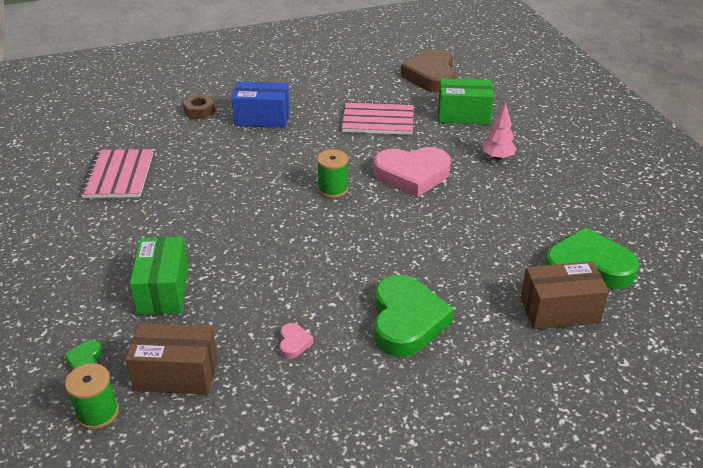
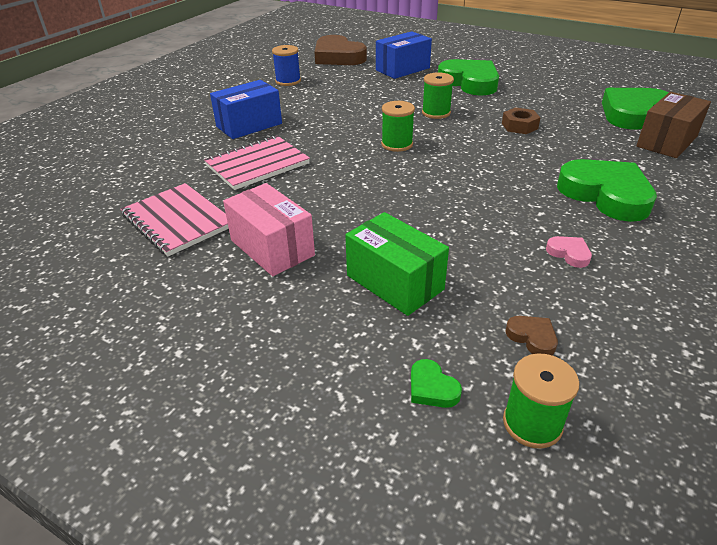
camera: 40 degrees left, 0 degrees up
brown box [125,323,218,394] -> brown heart [506,316,558,355]
brown nut [183,95,216,119] -> brown nut moved to [502,107,541,134]
pink notebook [342,100,414,135] -> pink notebook moved to [204,135,310,190]
pink heart [374,147,451,197] -> green spool [422,72,454,119]
green box [438,78,494,125] -> blue box [376,31,432,79]
pink tree [482,103,517,160] -> green heart [438,59,499,96]
none -> pink box [223,183,315,276]
none -> blue spool [272,45,301,86]

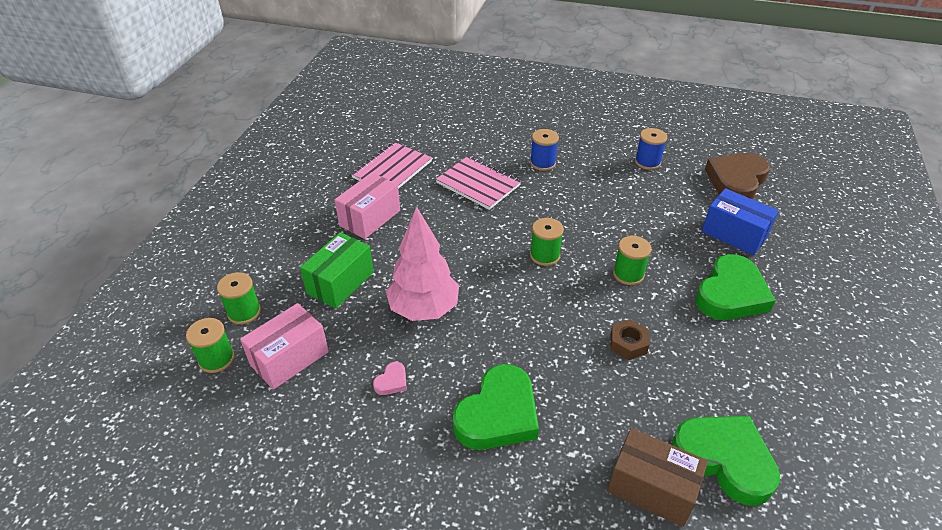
camera: 75 degrees right, 5 degrees up
blue box [210,80,282,139] -> blue spool [530,129,559,171]
green heart [411,359,462,408] -> green spool [217,272,261,324]
brown heart [506,316,558,355] -> pink box [240,303,329,390]
none -> pink tree [386,206,459,321]

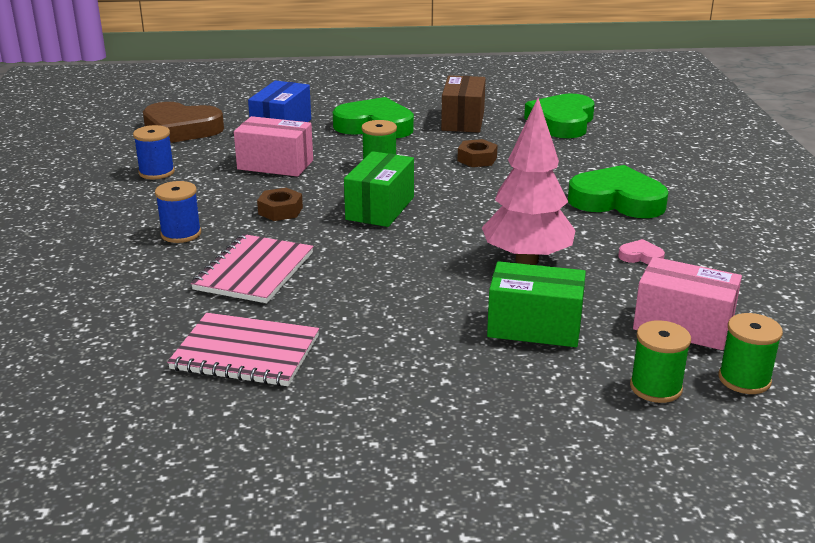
camera: 110 degrees left, 15 degrees down
pink box [335,172,400,239] -> pink box moved to [234,116,313,177]
green spool [530,218,564,266] -> green box [344,151,414,227]
brown box [607,428,708,527] -> brown box moved to [441,75,486,133]
none -> brown nut [257,188,303,221]

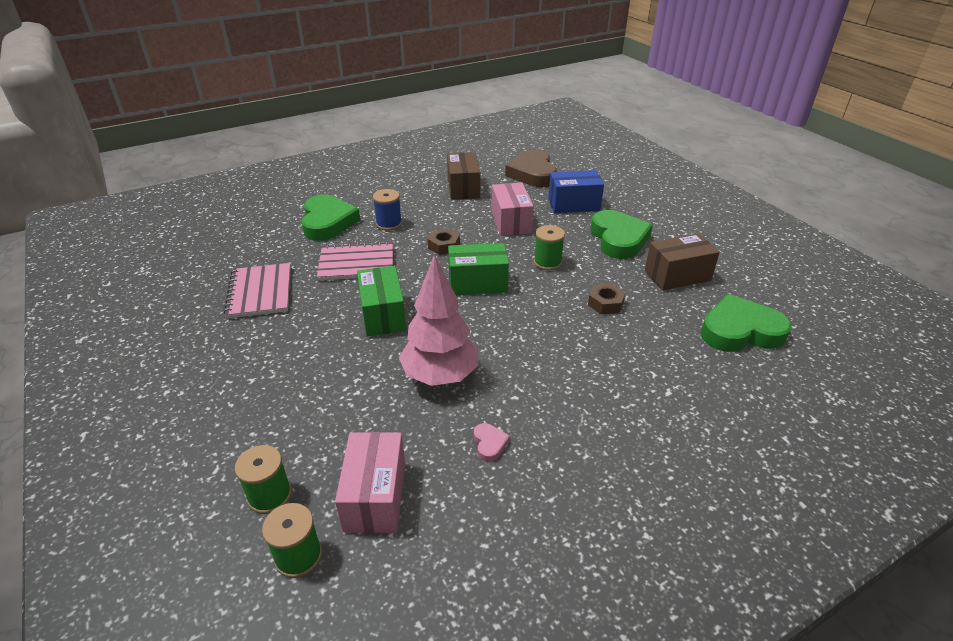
camera: 65 degrees right, 10 degrees up
blue spool [133,125,175,179] -> brown box [447,152,480,200]
green box [487,261,586,347] -> green box moved to [357,266,406,337]
green heart [568,165,668,218] -> green heart moved to [301,195,360,241]

